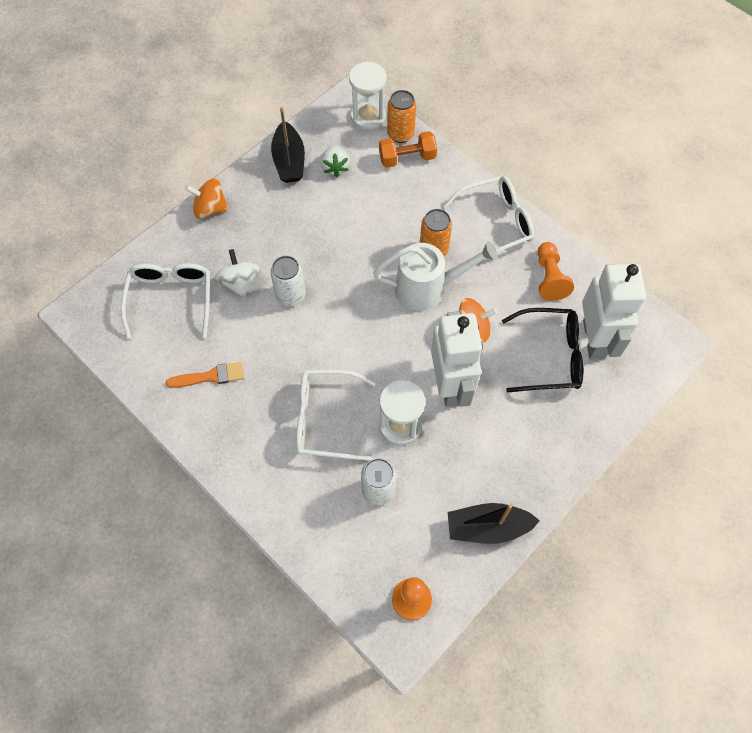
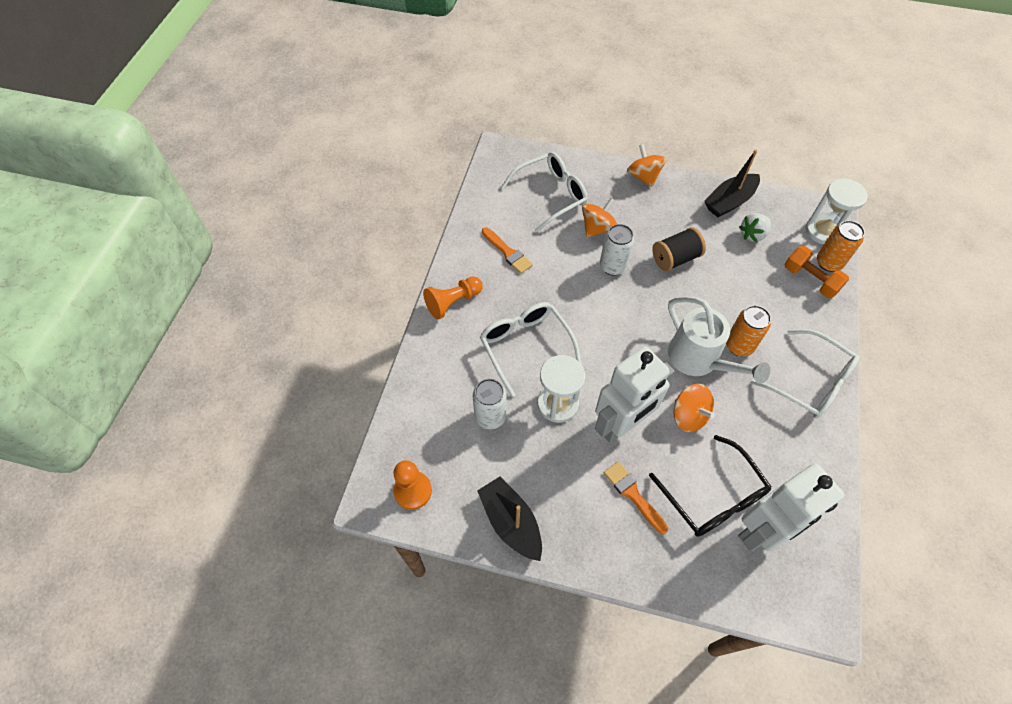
camera: 60 degrees right, 5 degrees down
white spinning top [214,249,260,298] -> orange spinning top [582,198,617,237]
orange pawn [537,242,574,301] -> orange pawn moved to [423,276,483,320]
none -> orange brush [604,462,668,534]
none -> black spool [652,227,706,271]

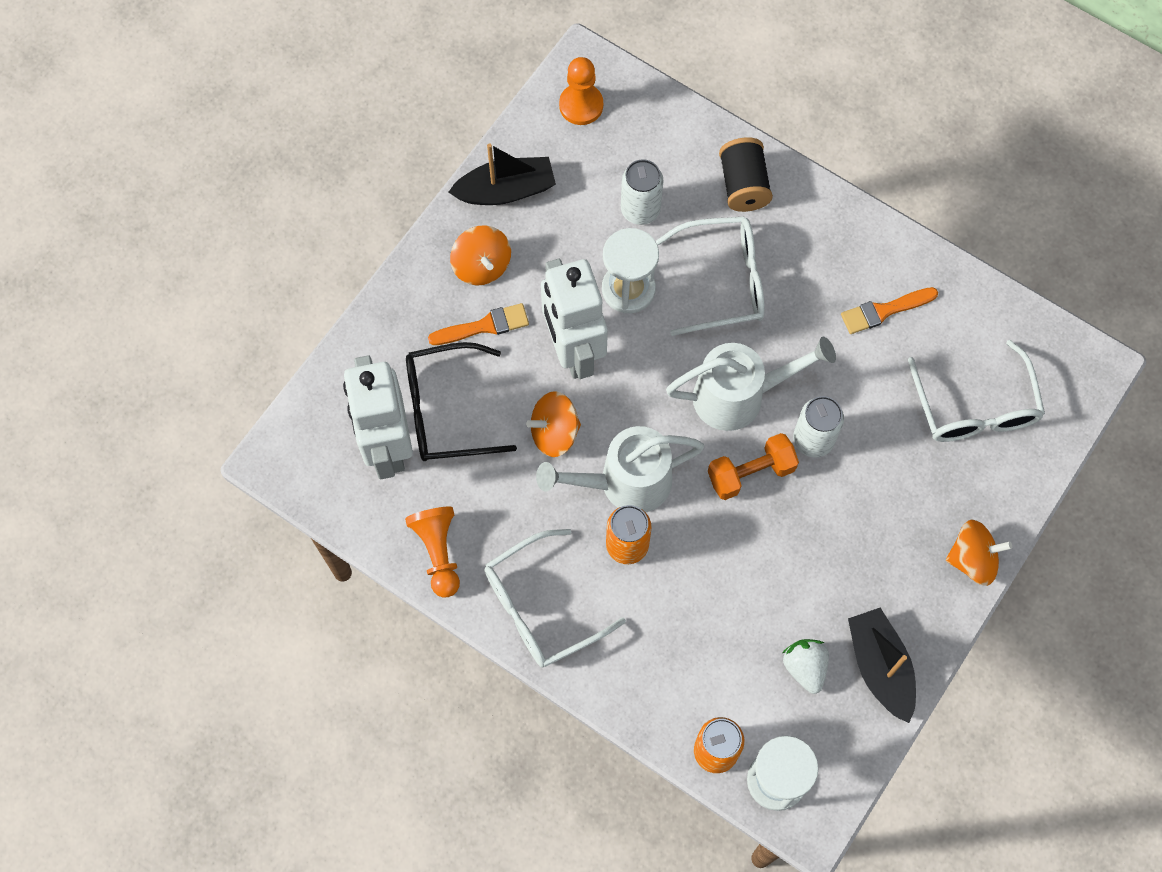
camera: 110 degrees right, 10 degrees up
orange pawn [423,276,483,320] -> orange pawn moved to [405,507,460,598]
orange spinning top [582,198,617,237] -> orange spinning top moved to [450,225,511,286]
black spool [652,227,706,271] -> black spool moved to [719,137,773,212]
orange dumbbell [784,246,849,298] -> orange dumbbell moved to [708,433,799,500]
none -> white watering can [666,337,836,431]

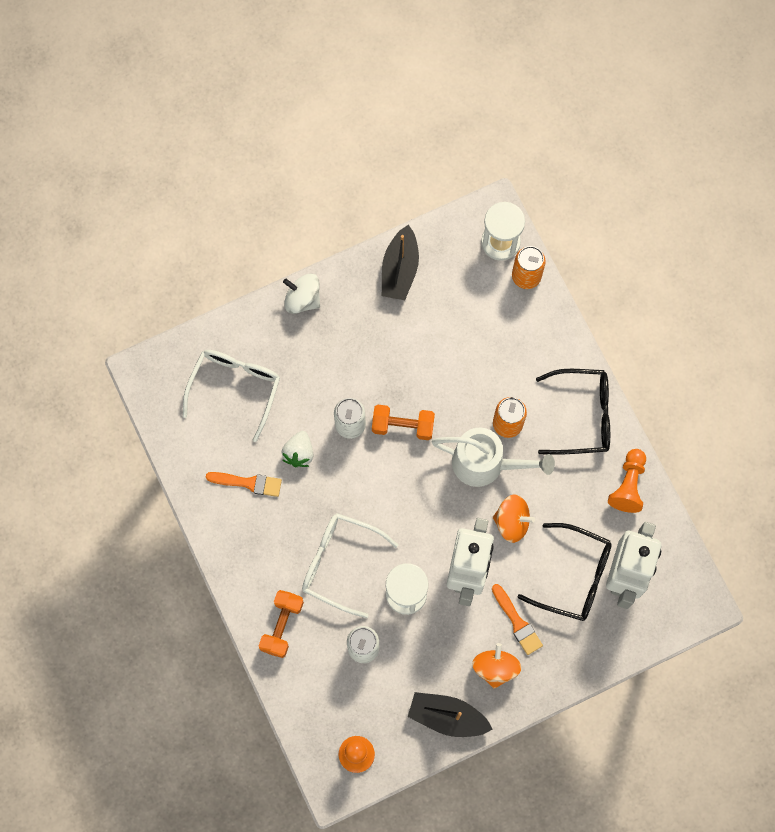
camera: 150 degrees left, 5 degrees up
orange brush [428,303,529,345] -> orange brush turned 135 degrees counterclockwise [492,584,543,655]
white glasses [484,529,626,668] -> black glasses [536,369,610,455]
white watering can [666,337,836,431] -> none
black spool [719,137,773,212] -> orange dumbbell [259,590,304,658]
white strawberry [782,639,829,694] -> white strawberry moved to [281,431,313,467]
orange spinning top [946,520,1012,586] -> white spinning top [283,274,320,314]

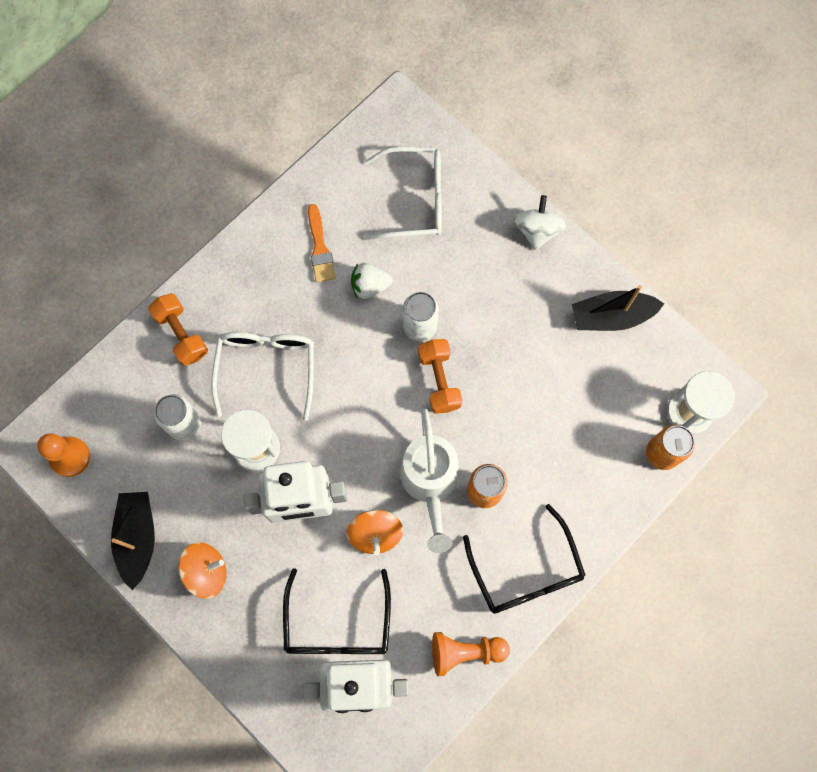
camera: 70 degrees right, 0 degrees up
orange dumbbell [259,590,304,658] -> orange dumbbell turned 60 degrees clockwise [148,293,208,366]
orange brush [492,584,543,655] -> none

